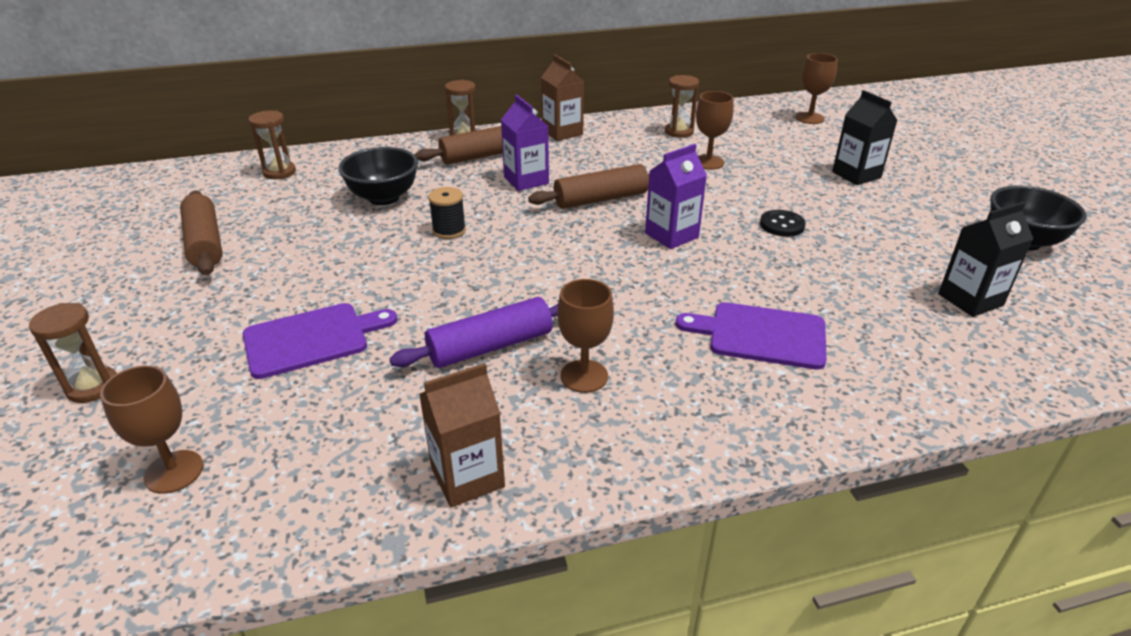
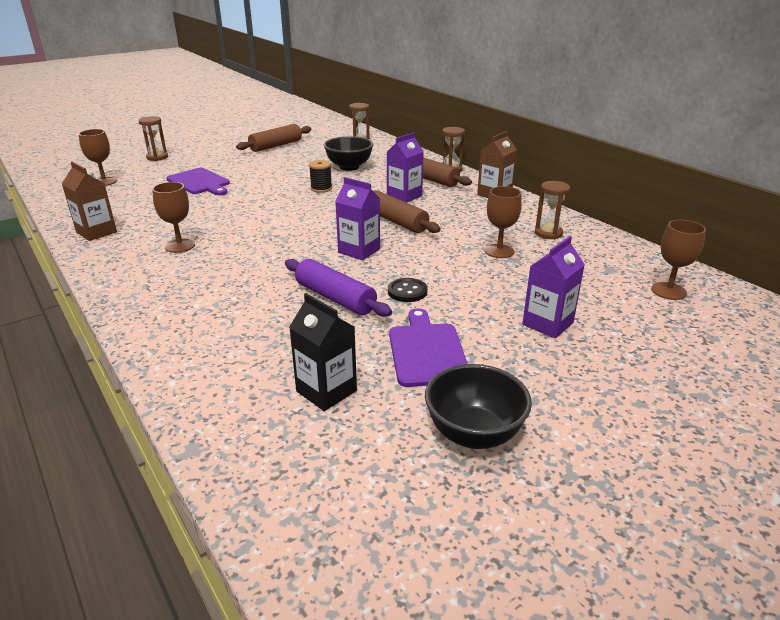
camera: 70 degrees right, 5 degrees down
purple rolling pin [389,297,558,368] -> purple rolling pin moved to [285,259,392,317]
purple cutting board [676,302,827,370] -> purple cutting board moved to [389,308,468,387]
black carton [832,90,898,185] -> purple carton [522,236,585,338]

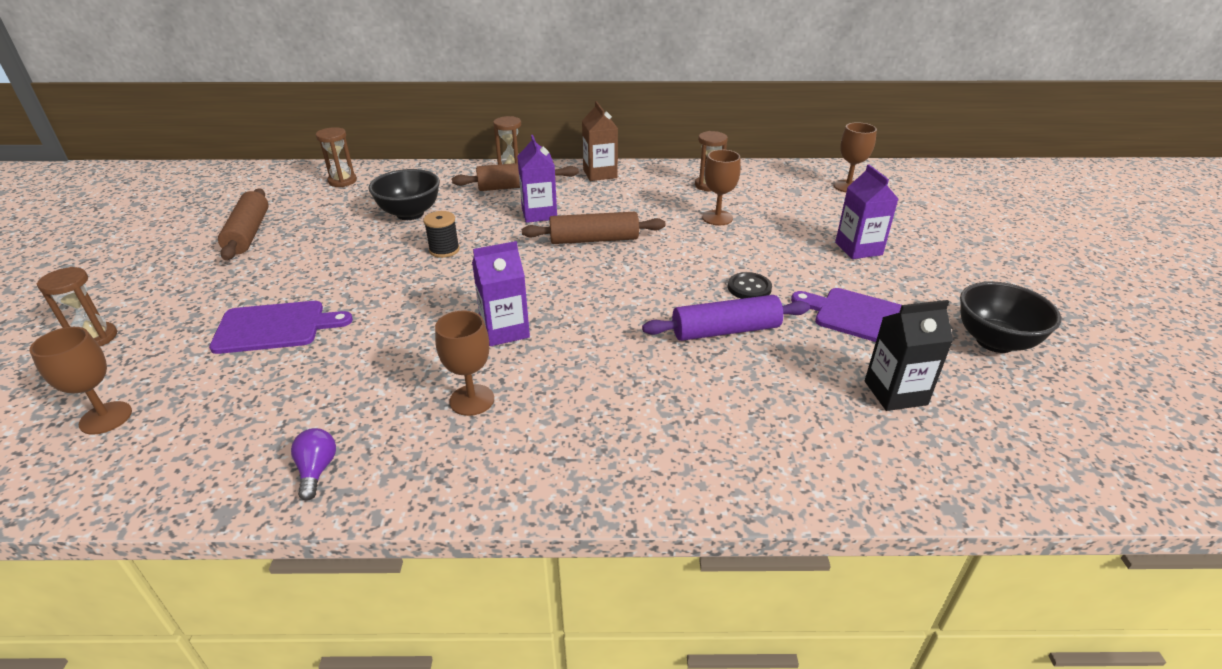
camera: 55 degrees left, 5 degrees up
brown carton [62,162,117,241] -> purple light bulb [291,428,336,500]
purple carton [335,177,380,260] -> purple carton moved to [472,241,530,346]

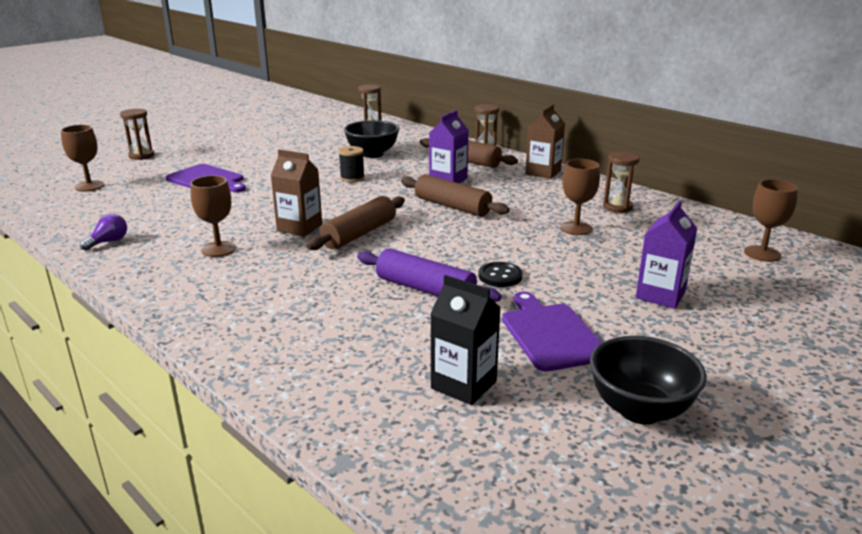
camera: 45 degrees right, 10 degrees down
brown rolling pin [218,188,269,260] -> brown rolling pin moved to [306,196,405,250]
purple carton [472,241,530,346] -> brown carton [271,149,322,237]

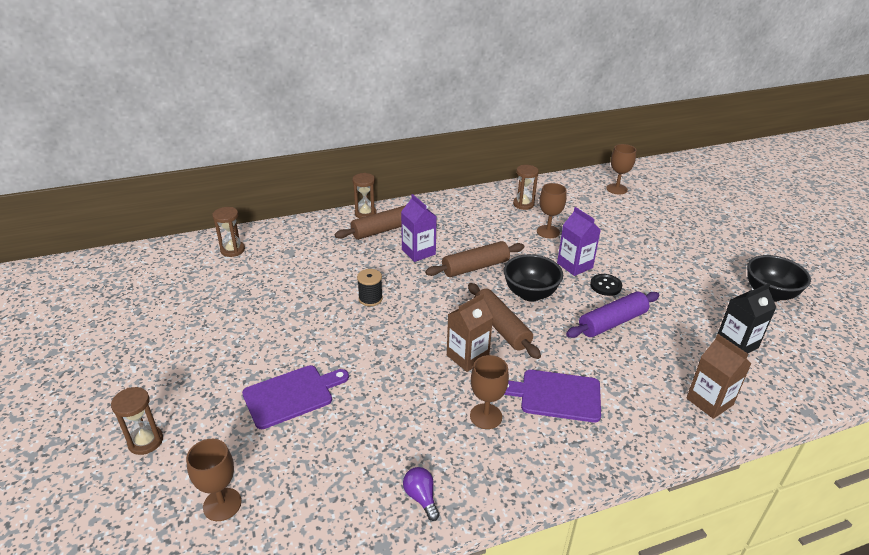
camera: 65 degrees left, 10 degrees up
black bowl [344,120,399,158] -> black bowl moved to [504,254,563,302]
purple cutting board [502,291,602,372] -> purple cutting board moved to [504,370,601,422]
brown carton [525,104,565,179] -> brown carton moved to [686,334,752,419]
purple carton [636,200,697,309] -> purple carton moved to [557,207,601,276]

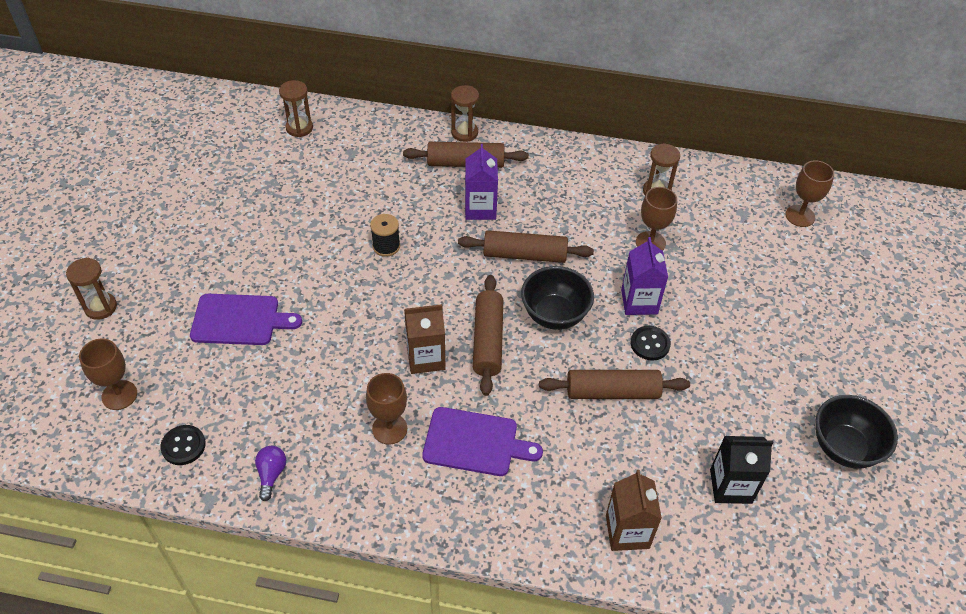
camera: 30 degrees right, 15 degrees up
purple cutting board [504,370,601,422] -> purple cutting board turned 150 degrees clockwise [422,407,543,476]
purple rolling pin [566,292,659,338] -> brown rolling pin [539,370,690,399]
none -> black button [160,425,206,465]

